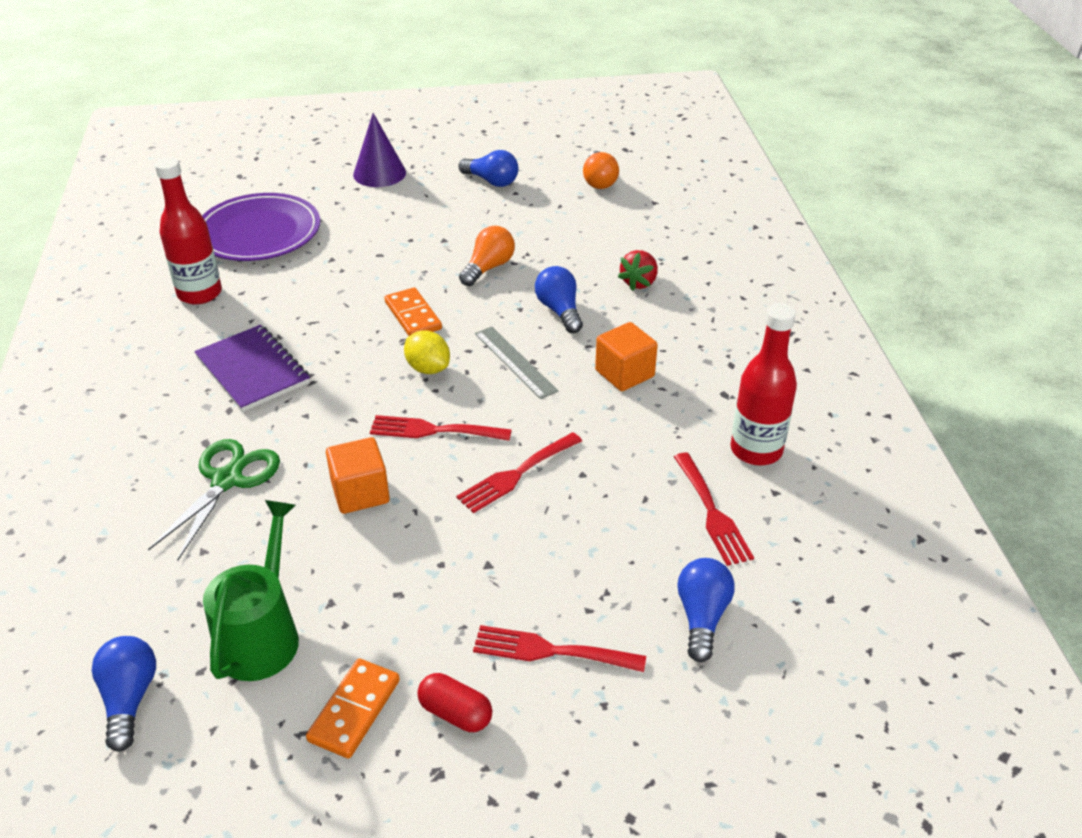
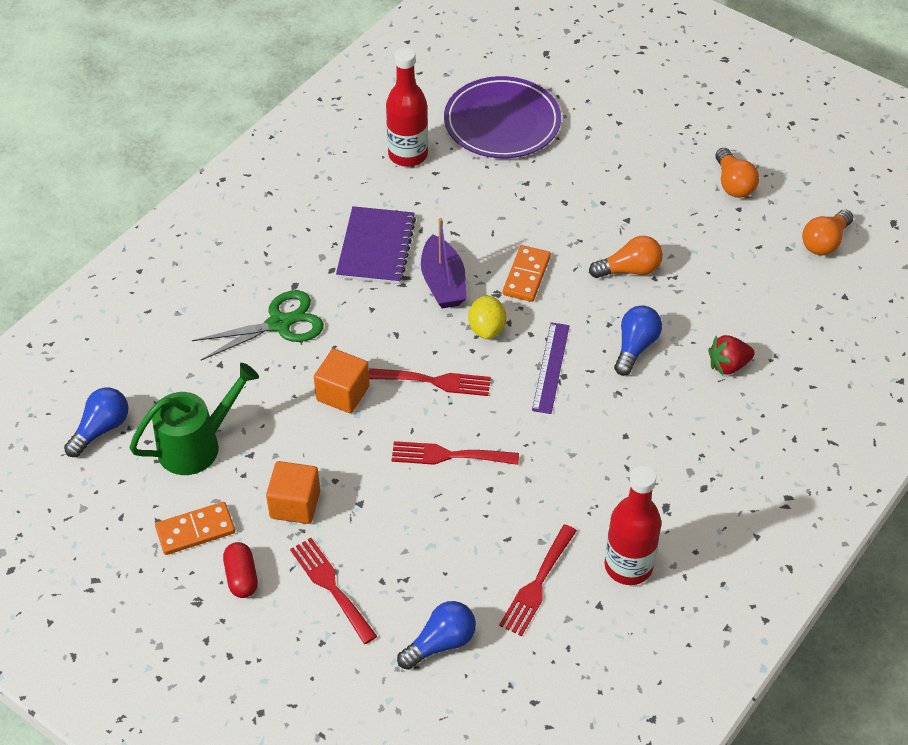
camera: 45 degrees right, 10 degrees up
purple cone [353,113,406,187] -> none
red fork [370,415,512,441] -> red fork turned 135 degrees clockwise [369,368,491,396]
blue light bulb [459,150,518,187] -> orange light bulb [715,148,759,198]
grey ruler [475,326,558,399] -> purple ruler [532,322,570,414]
orange cube [595,322,658,391] -> orange cube moved to [266,461,320,524]
none -> purple boat [421,218,467,309]

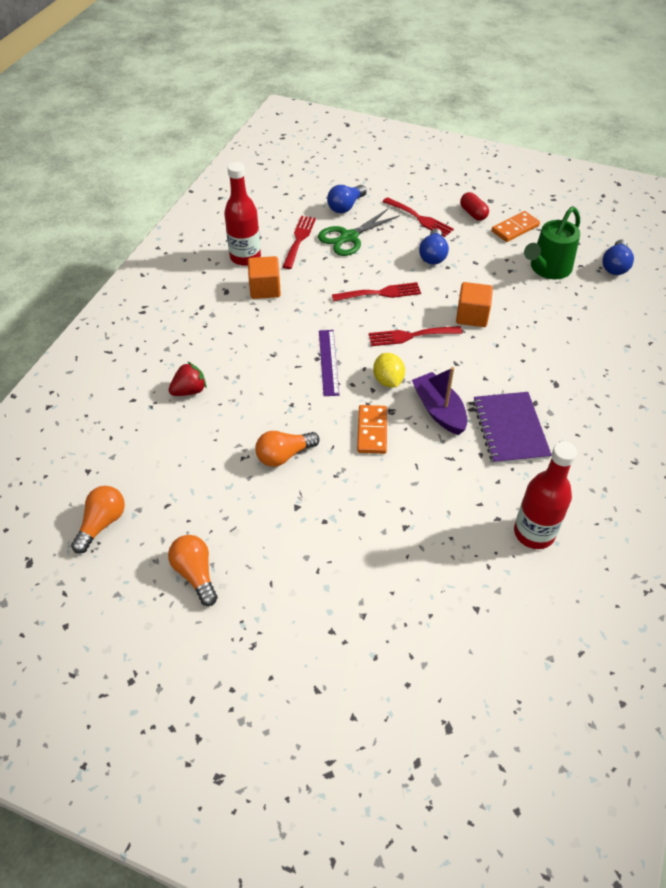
camera: 165 degrees right, 0 degrees up
green scissors [192,290,324,360] -> green scissors moved to [318,208,400,256]
orange cube [266,461,320,524] -> orange cube moved to [248,256,281,299]
purple plate [444,76,561,158] -> none
blue light bulb [614,305,662,376] -> blue light bulb moved to [419,229,449,265]

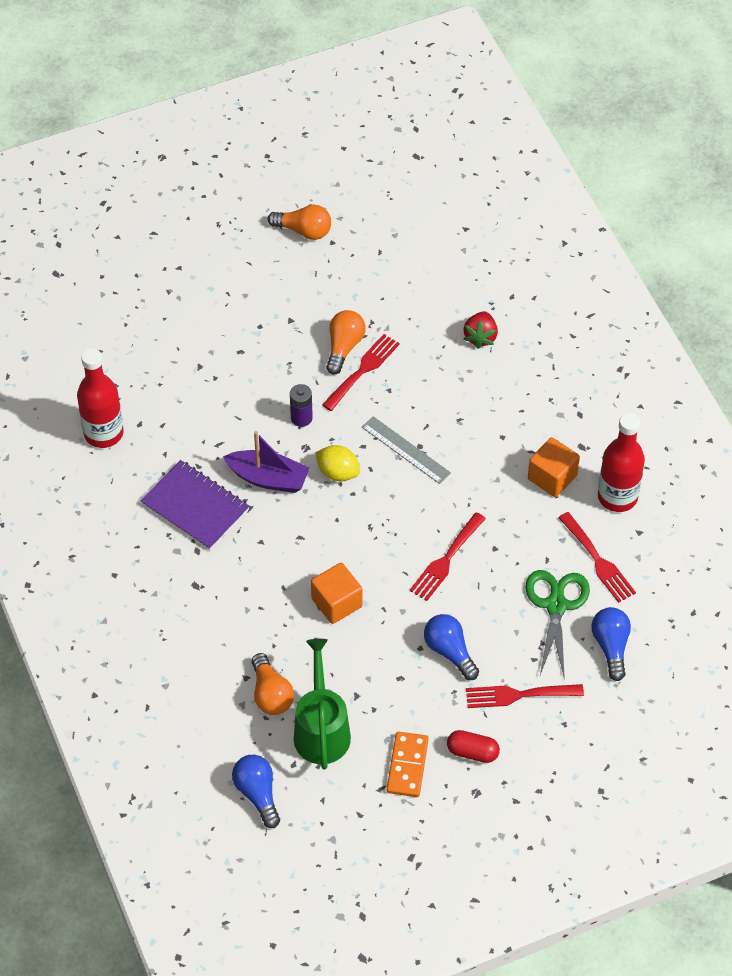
camera: 135 degrees right, 5 degrees up
orange light bulb [71,486,125,554] -> orange light bulb moved to [251,653,294,715]
purple ruler [319,330,339,396] -> grey ruler [362,416,451,484]
orange domino [357,405,387,454] -> purple battery [290,384,313,427]
red fork [369,326,462,346] -> red fork moved to [322,334,400,411]

